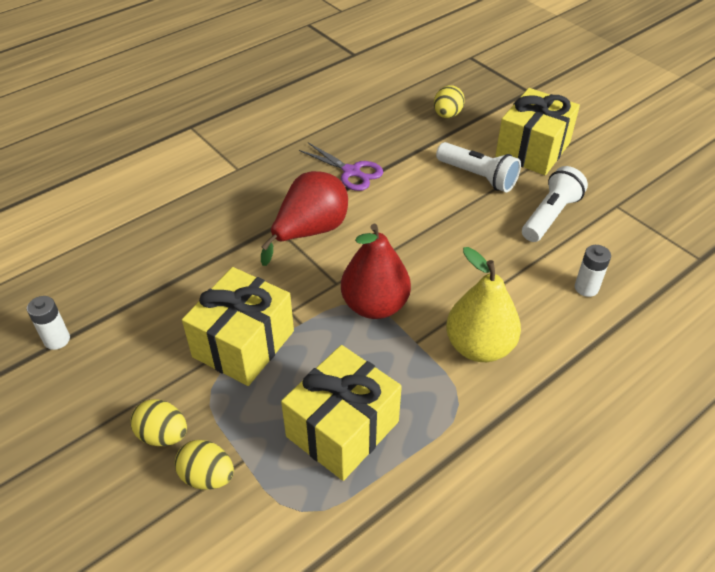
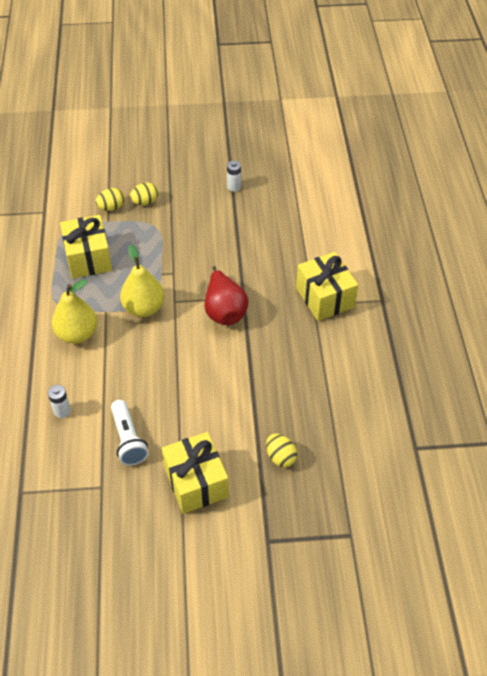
camera: 125 degrees right, 5 degrees up
yellow gift [182,267,294,386] -> yellow gift moved to [296,252,358,321]
purple scissors [299,143,383,191] -> none
red pear [341,224,411,319] -> yellow pear [120,245,164,317]
white flashlight [436,142,521,192] -> none

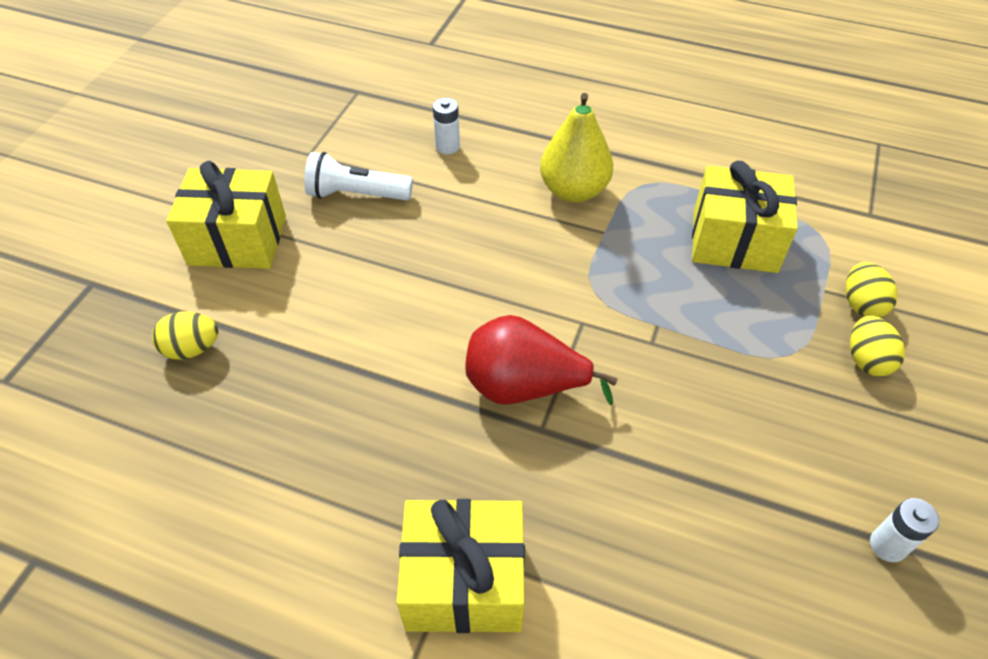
camera: 115 degrees right, 0 degrees up
yellow pear [120,245,164,317] -> none

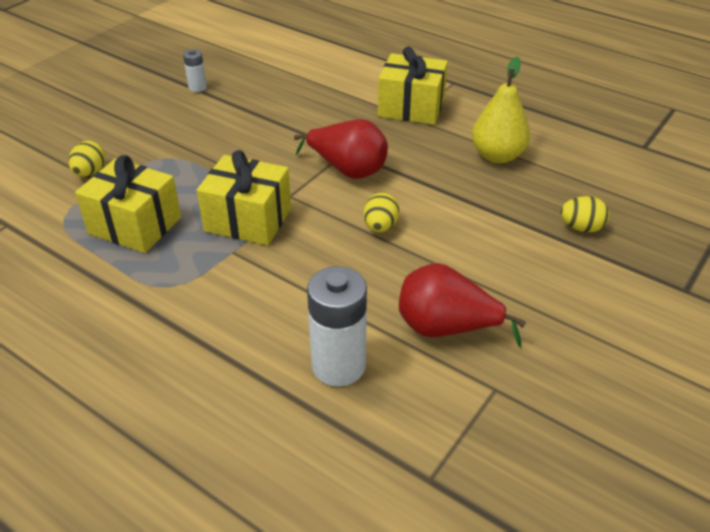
camera: 165 degrees left, 10 degrees down
yellow gift [166,161,286,269] -> yellow gift moved to [197,150,291,245]
white flashlight [304,152,413,201] -> red pear [399,263,526,347]
white battery [433,98,460,154] -> white battery [307,266,367,387], size x1.97
yellow pear [540,93,613,202] -> yellow pear moved to [472,57,530,163]
yellow egg [850,316,905,376] -> yellow egg moved to [364,193,400,232]

